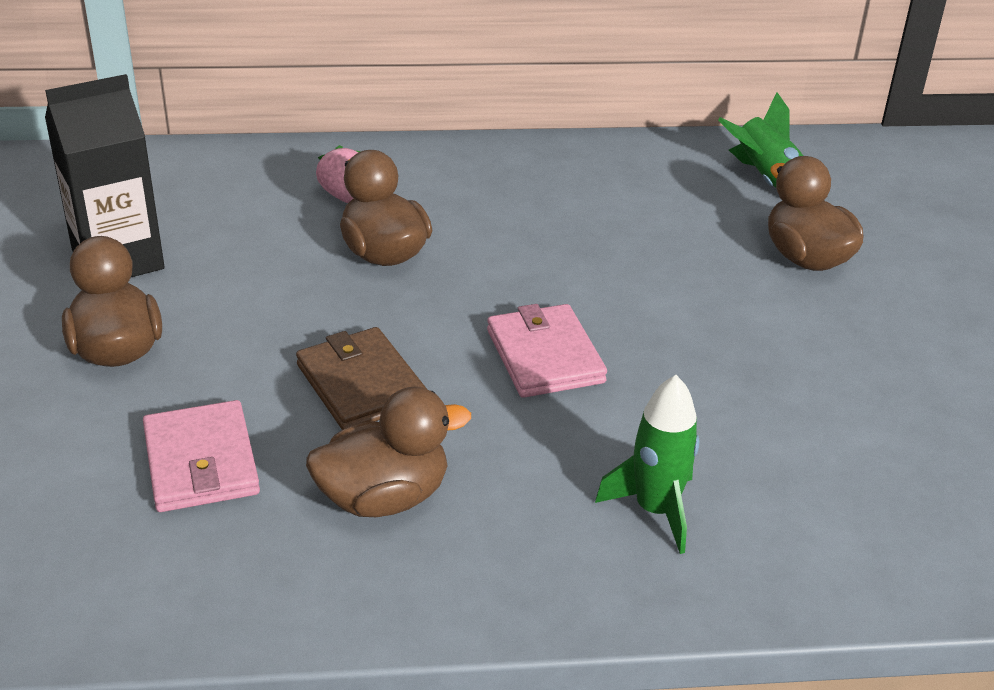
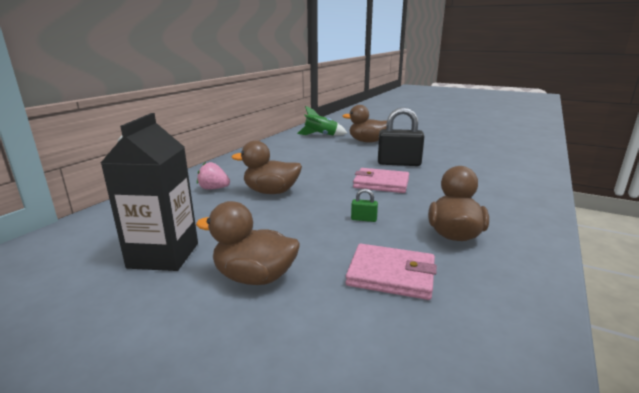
camera: 55 degrees left, 15 degrees down
brown wallet [296,327,427,430] -> green padlock [351,189,378,222]
green rocket [595,375,699,554] -> none
none -> black padlock [378,107,424,166]

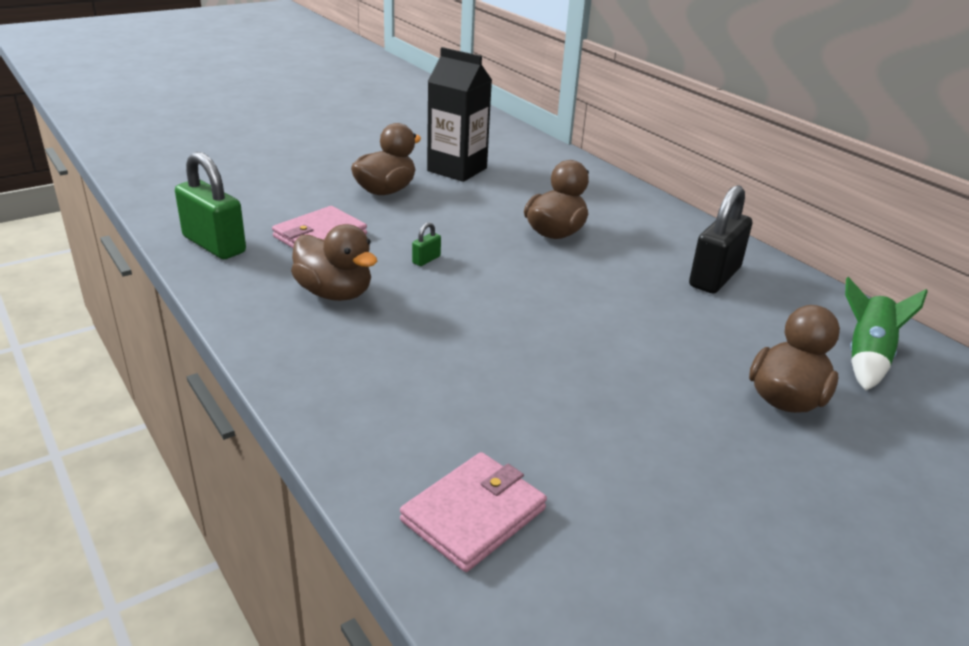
camera: 115 degrees right, 10 degrees up
pink strawberry [197,162,230,190] -> none
pink wallet [353,168,409,193] -> pink wallet moved to [400,452,547,572]
black padlock [378,107,424,166] -> black padlock moved to [689,185,752,294]
none -> green padlock [175,152,246,259]

